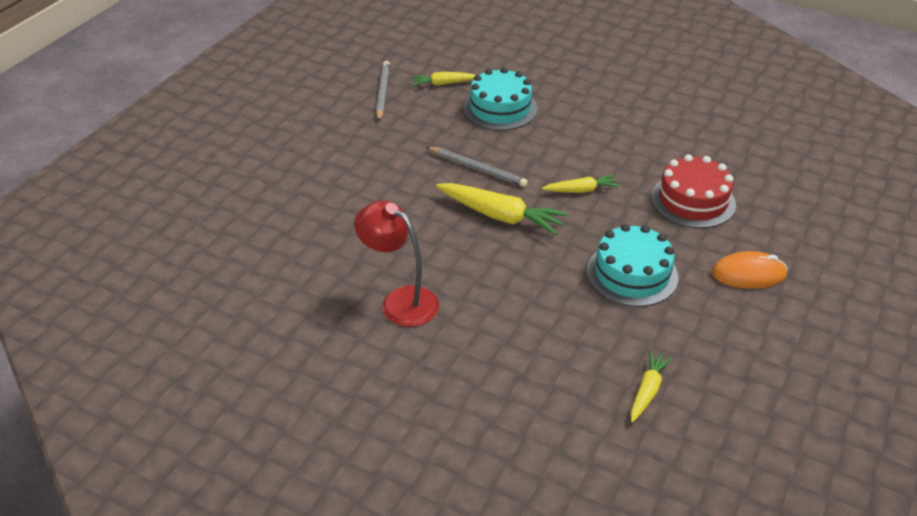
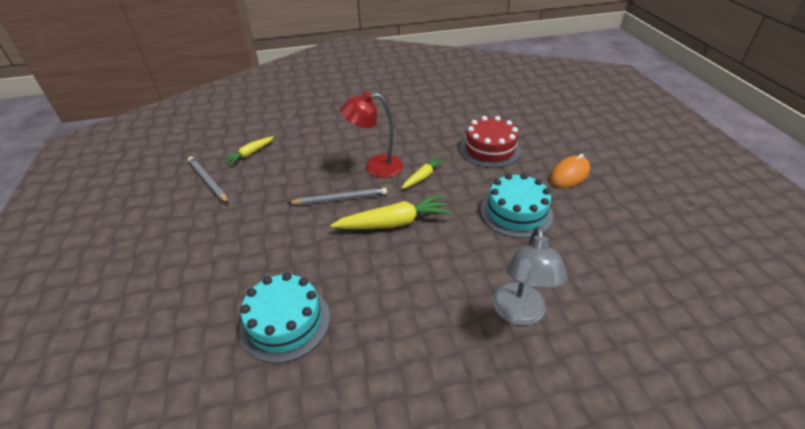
camera: 40 degrees left, 0 degrees up
red lamp [354,201,439,327] -> red lamp moved to [340,91,404,178]
turquoise cake [463,67,537,130] -> turquoise cake moved to [239,272,330,363]
yellow carrot [631,350,672,423] -> none
none -> grey lamp [492,226,567,325]

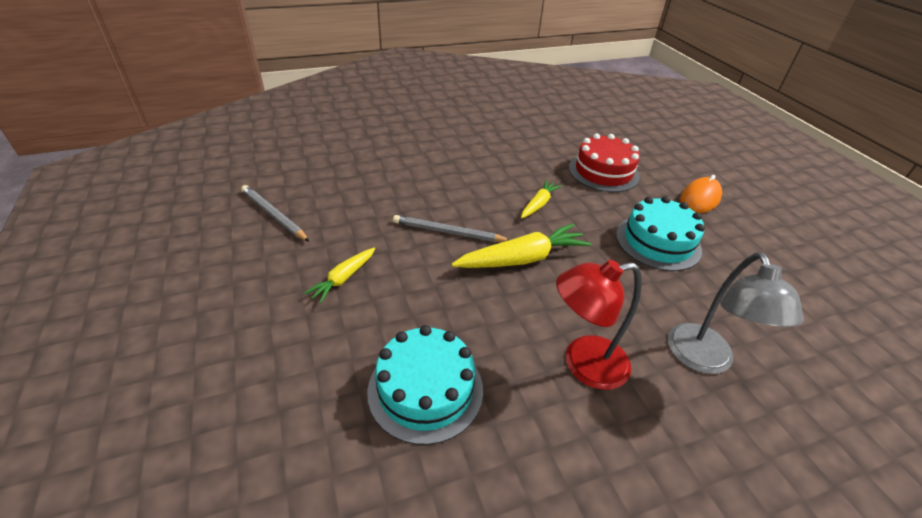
camera: 10 degrees left, 0 degrees up
yellow carrot [222,137,274,165] -> yellow carrot moved to [304,248,375,303]
grey pencil [288,188,387,205] -> grey pencil turned 150 degrees counterclockwise [393,215,510,242]
red lamp [340,91,404,178] -> red lamp moved to [556,260,642,390]

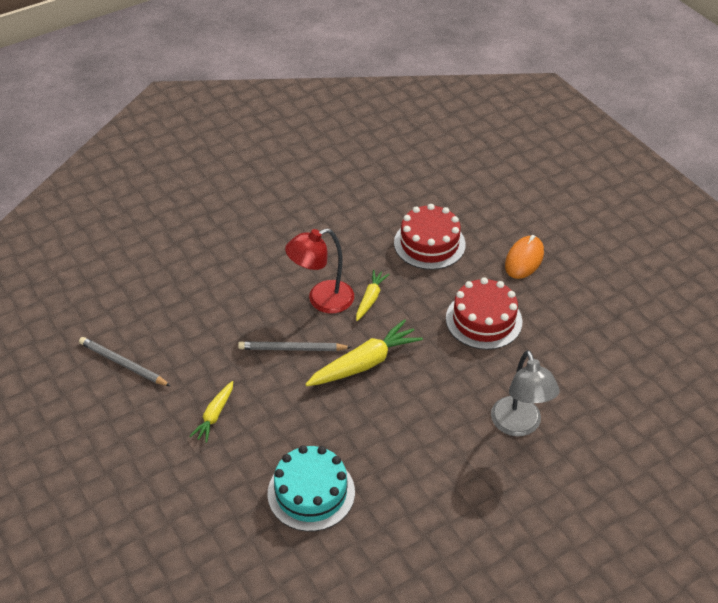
camera: 10 degrees left, 5 degrees up
red lamp [556,260,642,390] -> red lamp moved to [285,228,354,313]
turquoise cake [616,196,705,271] -> red cake [446,277,522,350]

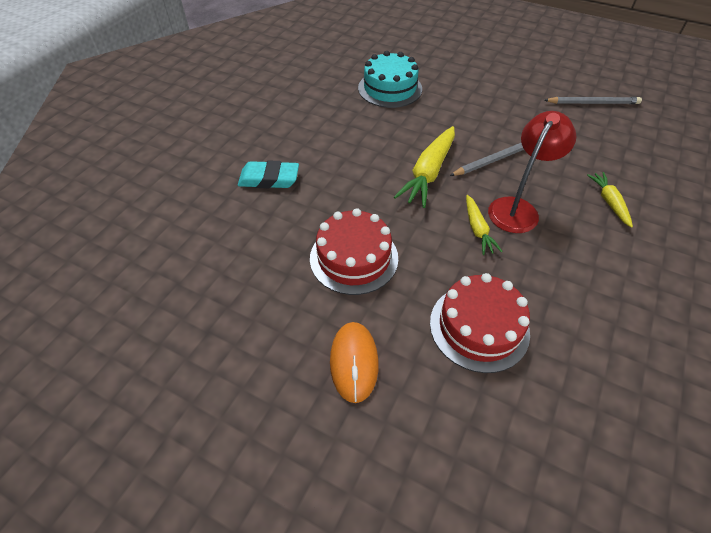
camera: 150 degrees right, 5 degrees up
yellow carrot [189,381,233,443] -> yellow carrot moved to [587,172,633,228]
grey lamp [491,350,560,437] -> turquoise eraser [238,161,299,188]

